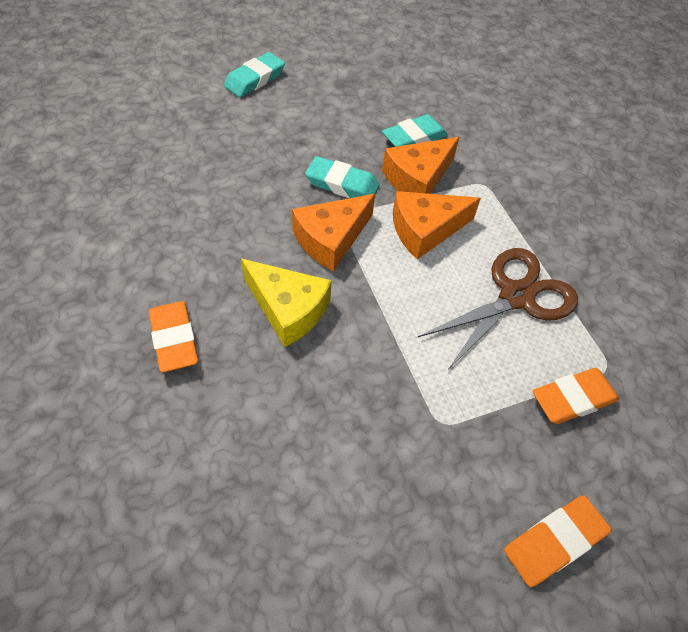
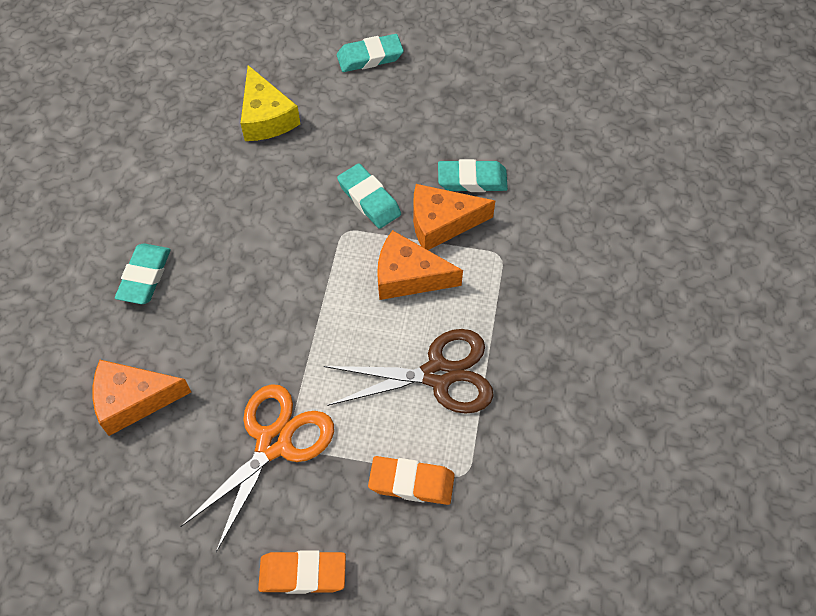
camera: 35 degrees right, 5 degrees up
orange eraser [149,301,198,372] -> turquoise eraser [115,243,171,304]
yellow cheese [241,259,332,347] -> yellow cheese moved to [240,65,300,141]
orange cheese [292,194,375,271] -> orange cheese moved to [93,360,191,436]
none -> orange scissors [180,384,334,552]

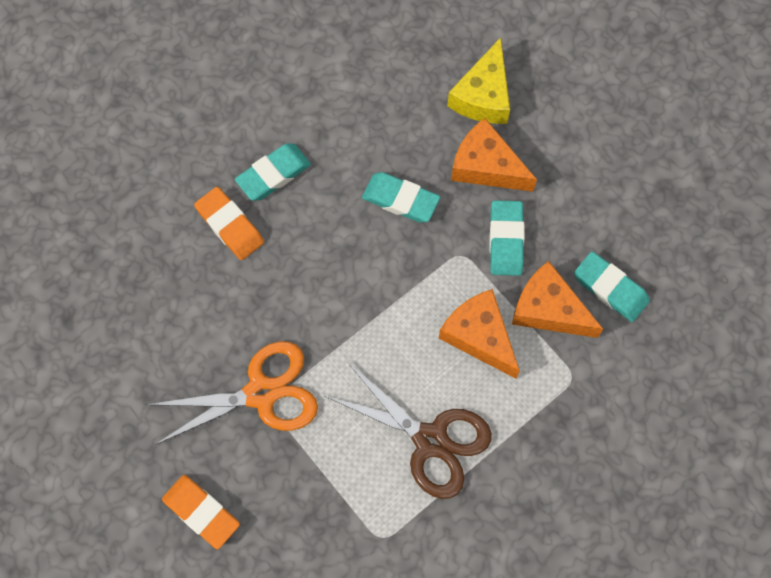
camera: 40 degrees right, 10 degrees up
orange cheese [93,360,191,436] -> orange cheese moved to [451,118,537,192]
turquoise eraser [337,34,404,72] -> turquoise eraser moved to [362,172,440,223]
orange eraser [368,456,455,505] -> orange eraser moved to [194,187,264,260]

